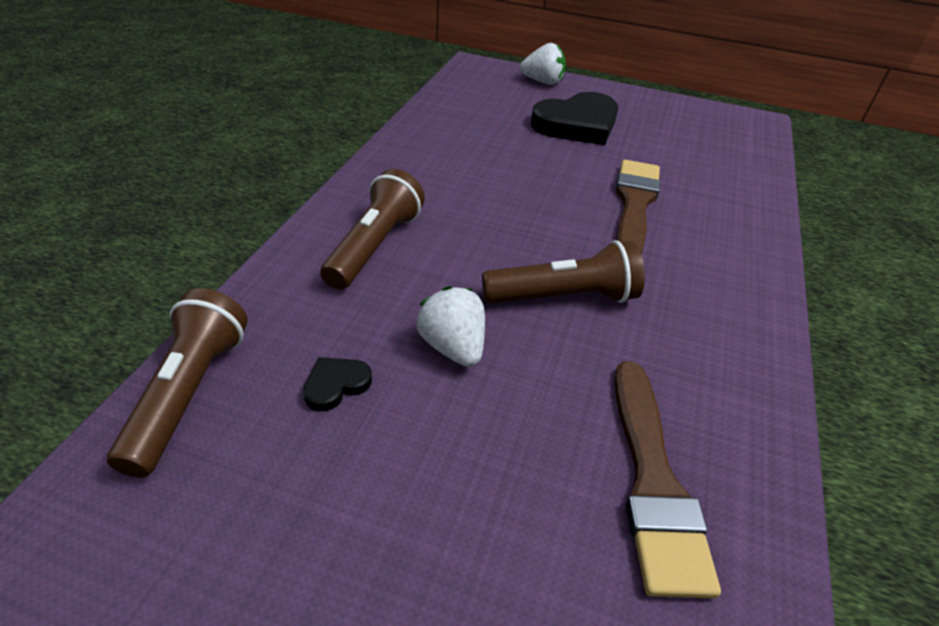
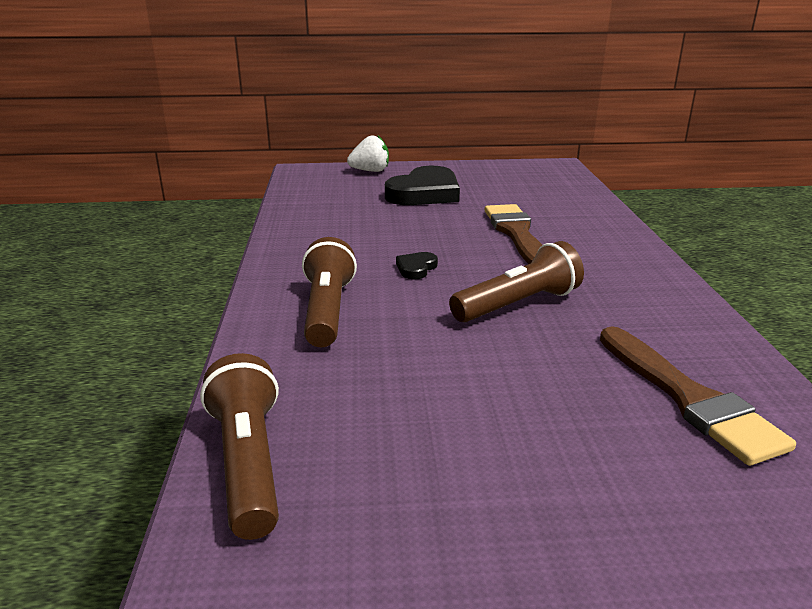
camera: 20 degrees left, 15 degrees down
black heart [303,357,372,411] -> black heart moved to [396,252,438,279]
white strawberry [416,286,485,367] -> none

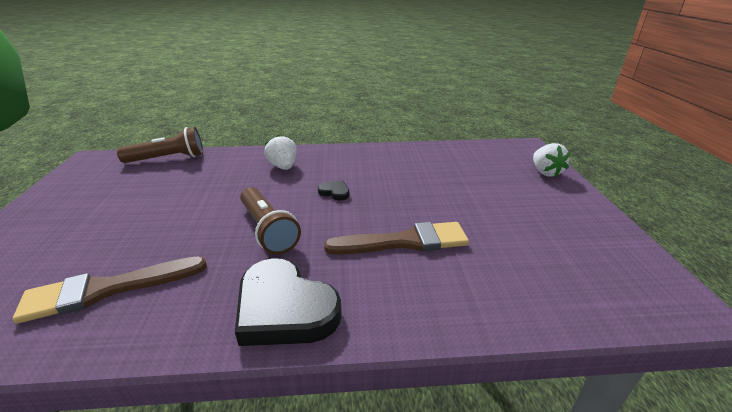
camera: 90 degrees right, 5 degrees up
brown flashlight [302,237,357,347] -> white strawberry [264,135,297,170]
black heart [385,166,460,205] -> black heart moved to [235,258,342,346]

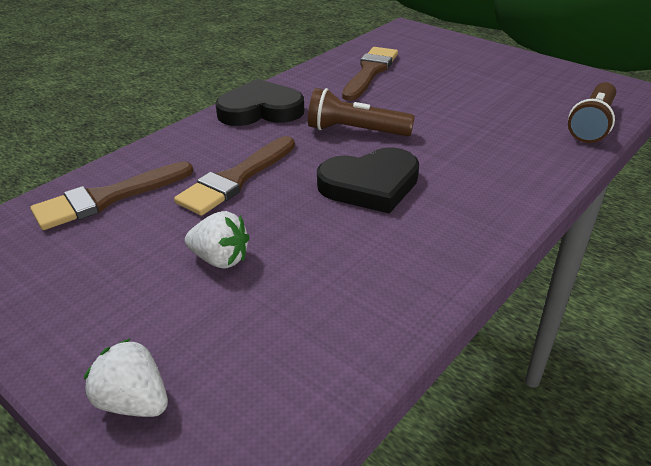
camera: 135 degrees right, 5 degrees up
white strawberry [264,135,297,170] -> white strawberry moved to [185,211,250,268]
black heart [318,180,349,201] -> black heart [317,147,419,214], size x2.29
none -> brown brush [31,162,193,230]

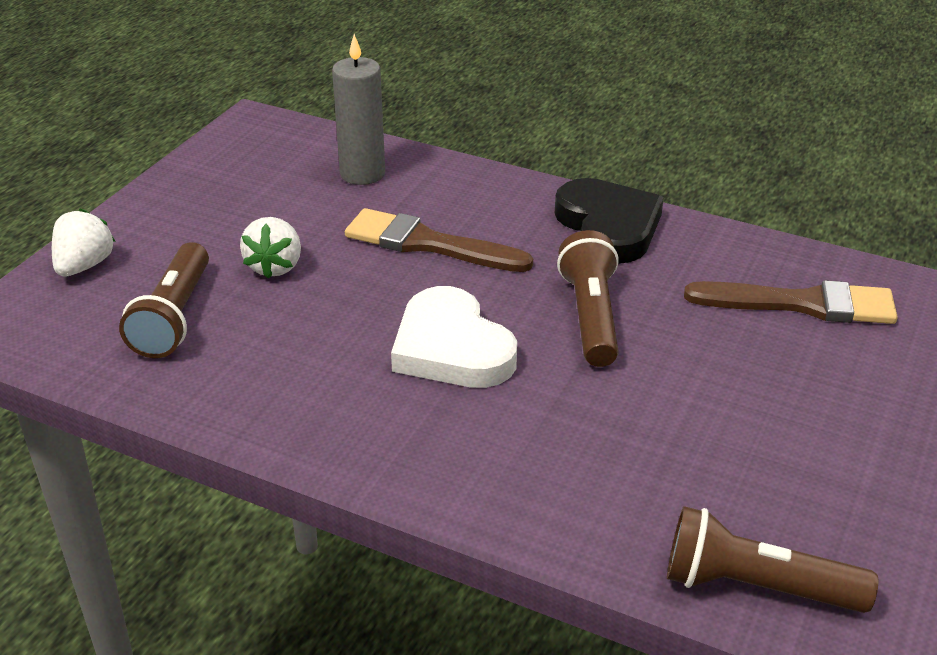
camera: 75 degrees right, 0 degrees up
brown brush [31,162,193,230] -> grey candle [332,34,385,185]
black heart [317,147,419,214] -> white heart [391,286,517,388]
none -> brown flashlight [119,242,209,358]

